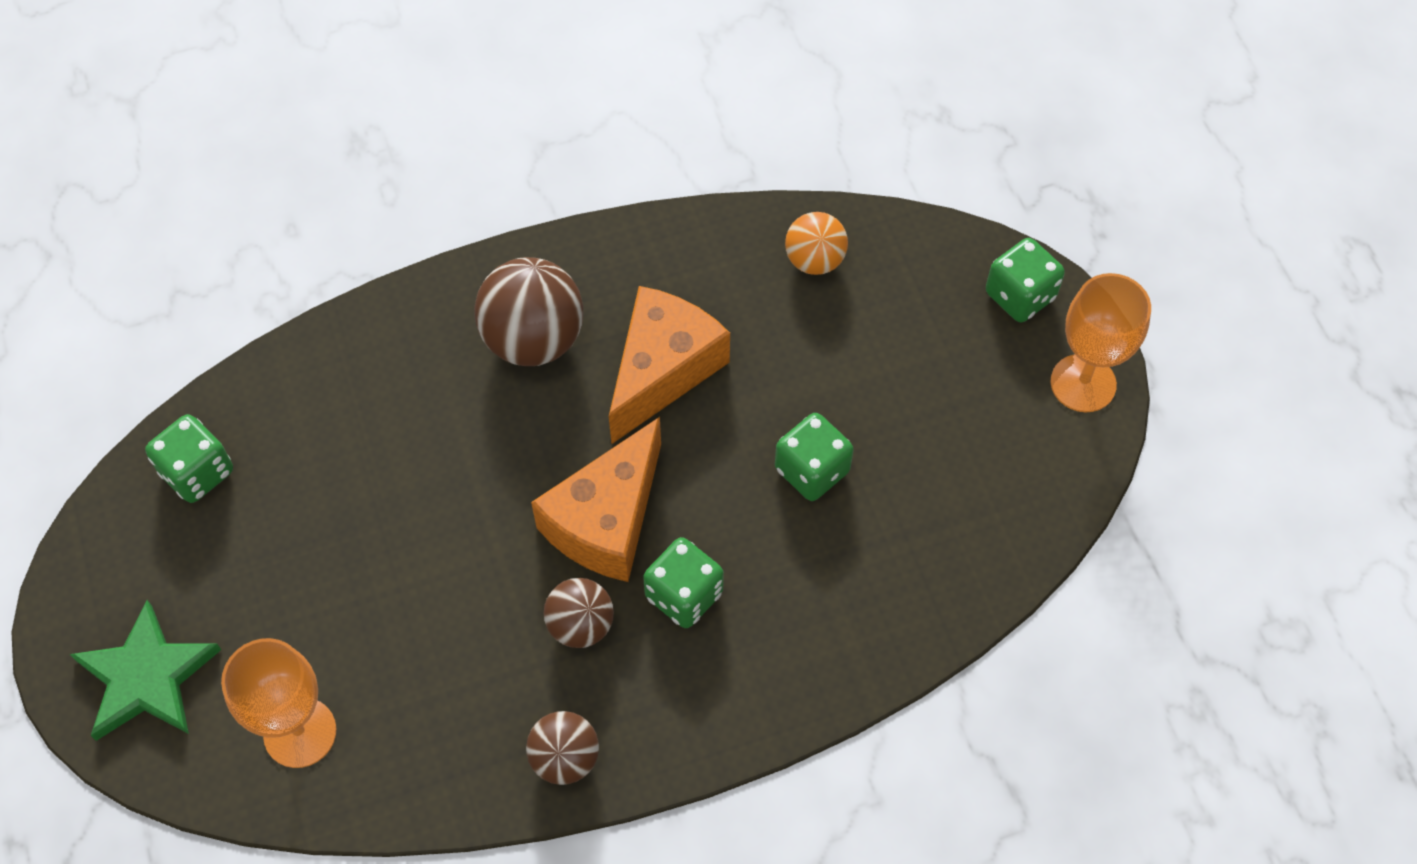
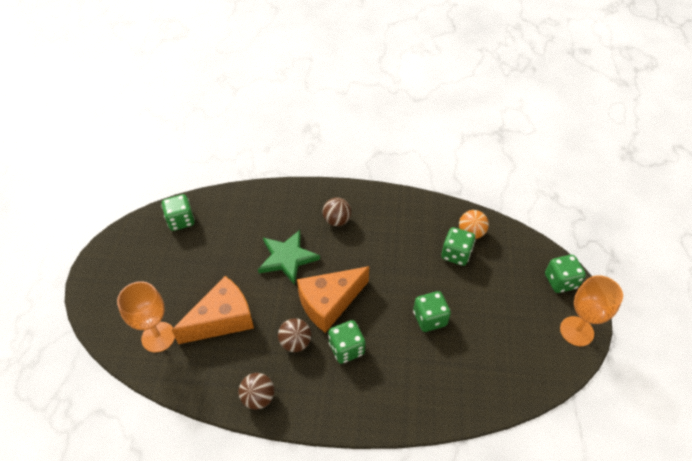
camera: 25 degrees right, 10 degrees down
green star [70,600,221,741] -> green star moved to [258,230,320,285]
brown ball [474,257,583,366] -> brown ball [323,197,351,226], size x0.60
orange cheese [609,286,730,444] -> orange cheese moved to [172,276,254,344]
none -> green dice [441,227,475,266]

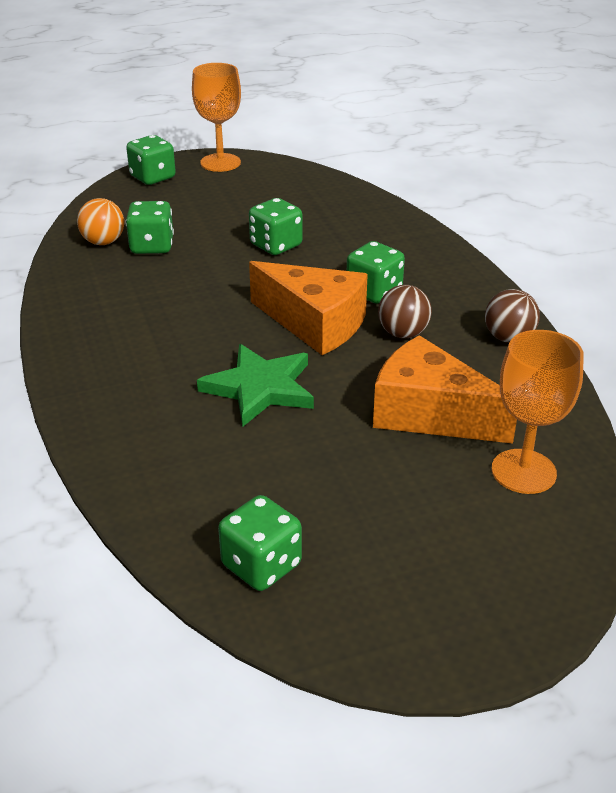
camera: 115 degrees left, 15 degrees down
brown ball [323,197,351,226] -> none

